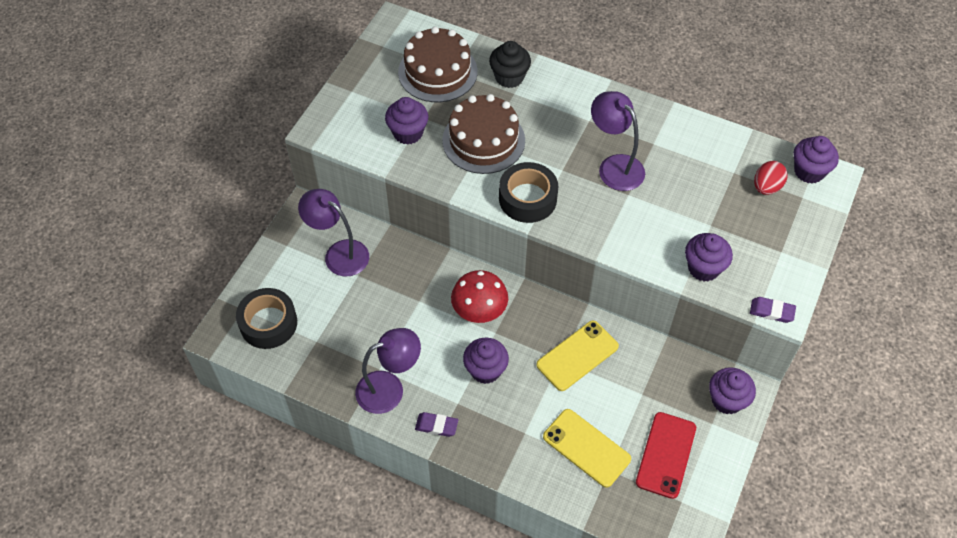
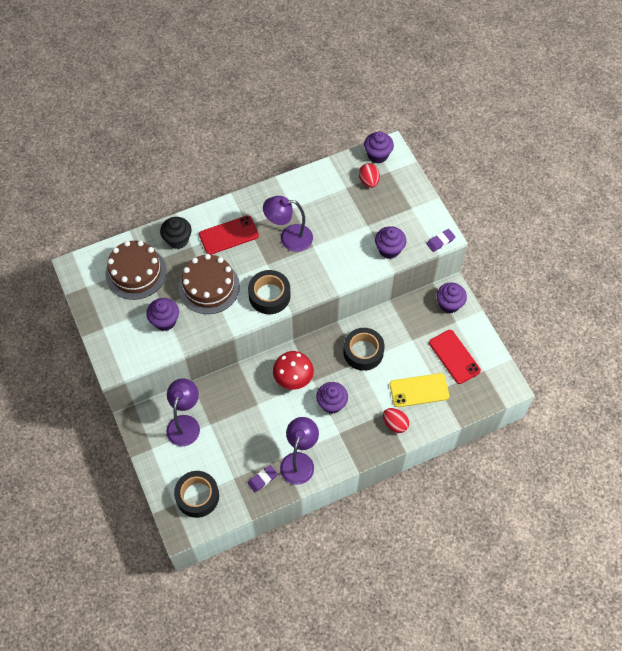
camera: 50 degrees left, 5 degrees up
purple lamp [298,189,369,277] -> purple lamp turned 120 degrees clockwise [166,378,200,446]
purple eraser [415,412,458,437] -> purple eraser moved to [248,465,278,493]
yellow phone [536,321,619,391] -> black tape [344,328,385,371]
none -> red phone [199,215,259,255]
none -> red egg [383,408,409,433]

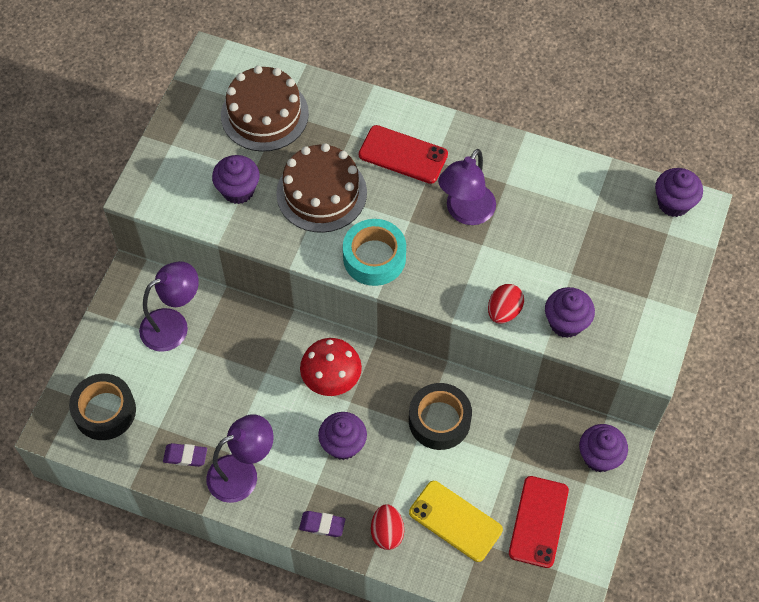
camera: 45 degrees right, 0 degrees up
black cupcake [160,217,192,249] -> none
black tape [248,270,291,314] -> turquoise tape [343,219,406,286]
purple lamp [263,196,313,252] -> purple lamp turned 105 degrees counterclockwise [438,149,496,225]
red egg [359,163,380,188] -> red egg moved to [488,284,524,323]
purple eraser [427,229,455,252] -> purple eraser moved to [299,511,345,537]

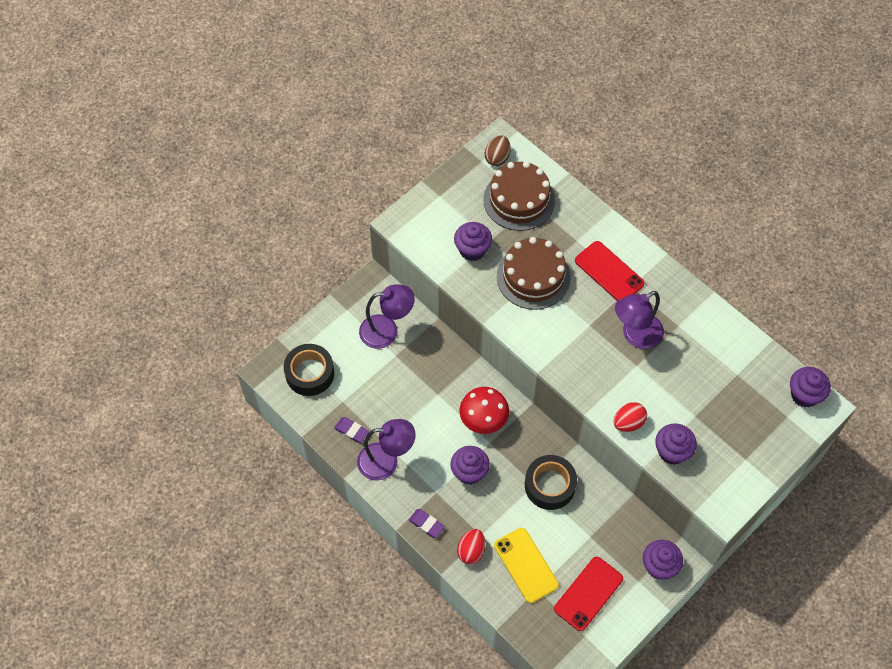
camera: 25 degrees right, 0 degrees up
turquoise tape [343,219,406,286] -> none
none -> brown egg [485,135,511,166]

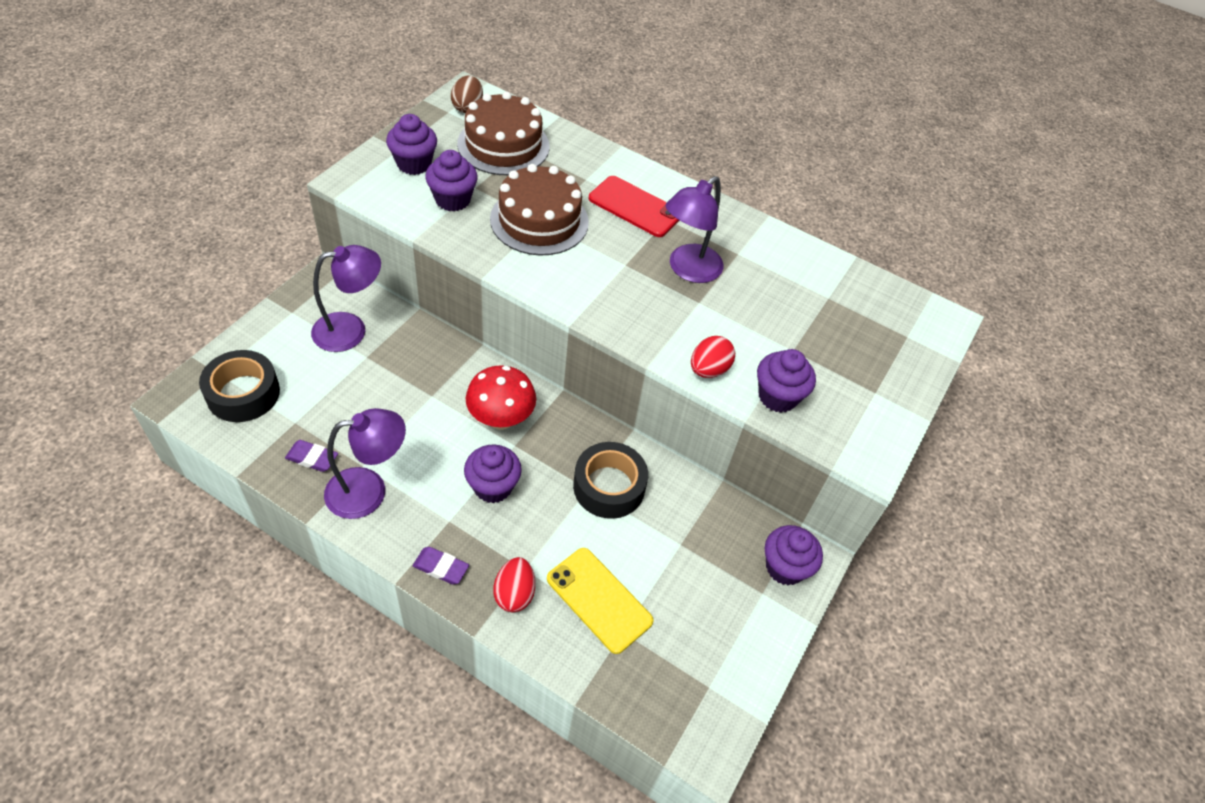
camera: 20 degrees left, 10 degrees down
red phone [554,557,623,631] -> none
purple cupcake [790,367,831,407] -> purple cupcake moved to [386,114,437,175]

